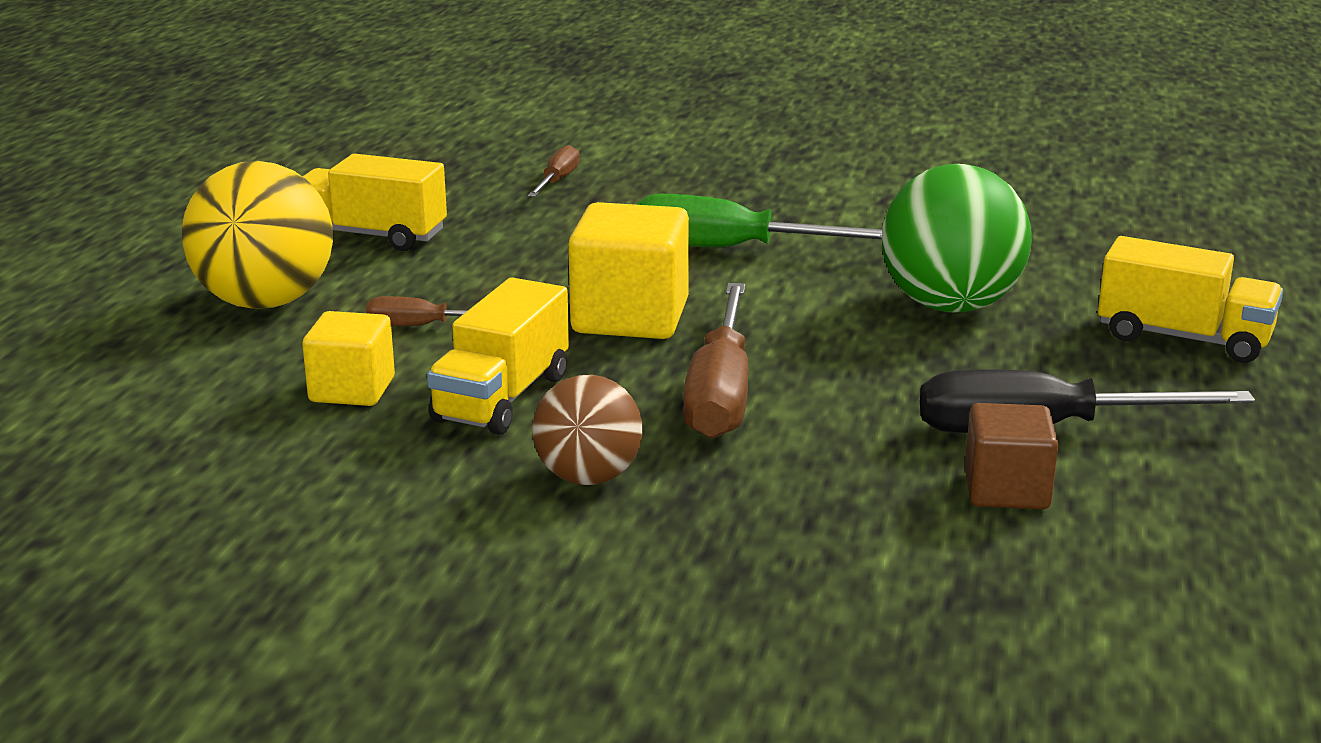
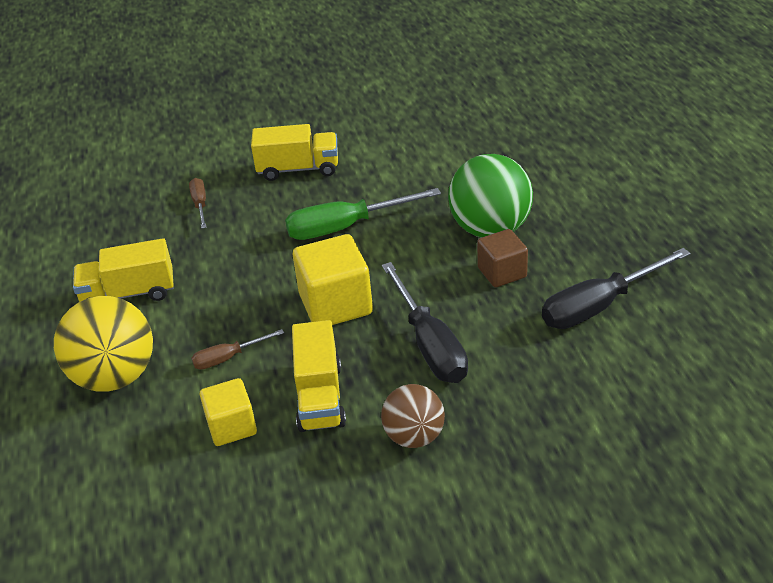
camera: 25 degrees left, 15 degrees up
brown screwdriver [683,283,748,439] -> black screwdriver [382,262,468,383]
brown cube [965,403,1058,509] -> brown cube moved to [477,229,528,287]
yellow truck [1098,236,1283,363] -> yellow truck moved to [251,124,338,181]

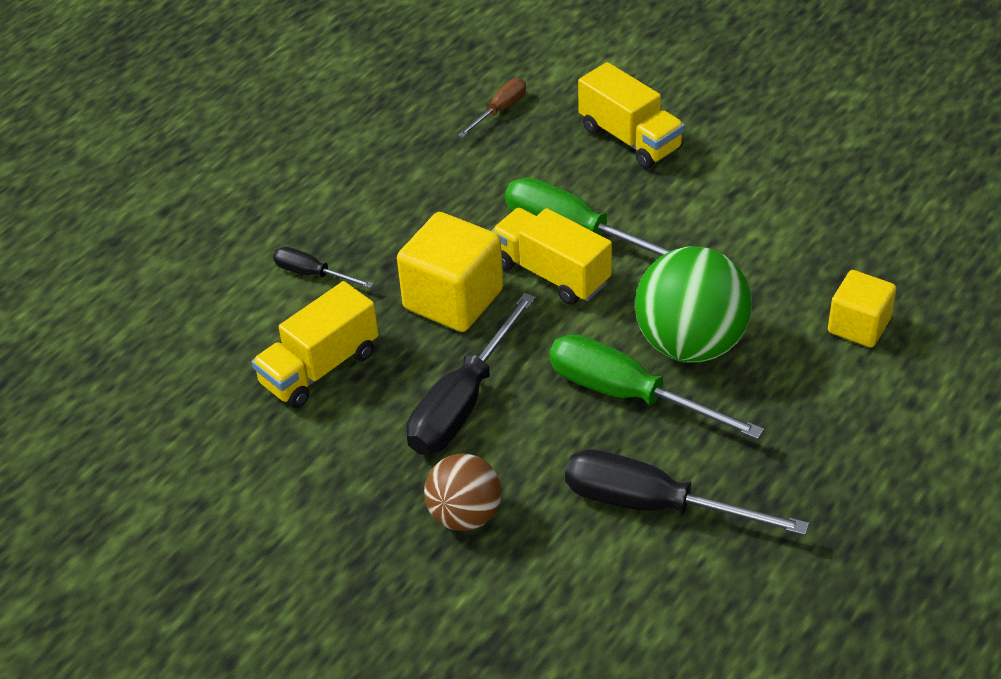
camera: 50 degrees right, 5 degrees up
yellow ball [54,296,153,392] -> none
yellow truck [73,238,174,302] -> yellow truck moved to [491,208,612,305]
brown screwdriver [191,329,284,370] -> black screwdriver [273,247,374,288]
yellow cube [199,378,257,446] -> yellow cube moved to [828,270,896,347]
brown ball [381,384,445,448] -> brown ball moved to [424,453,502,531]
brown cube [477,229,528,287] -> green screwdriver [549,334,764,439]

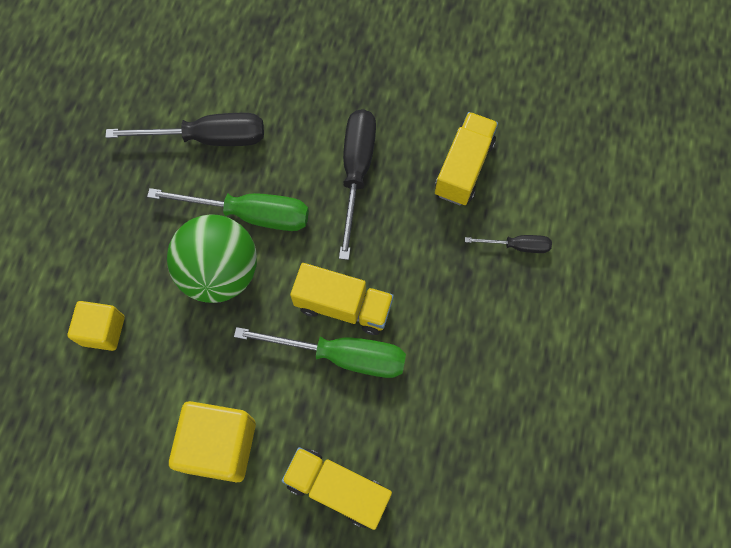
camera: 155 degrees right, 25 degrees up
yellow cube [397,212,503,332] -> yellow cube moved to [169,401,256,482]
brown ball [424,453,502,531] -> none
brown screwdriver [458,78,526,137] -> none

